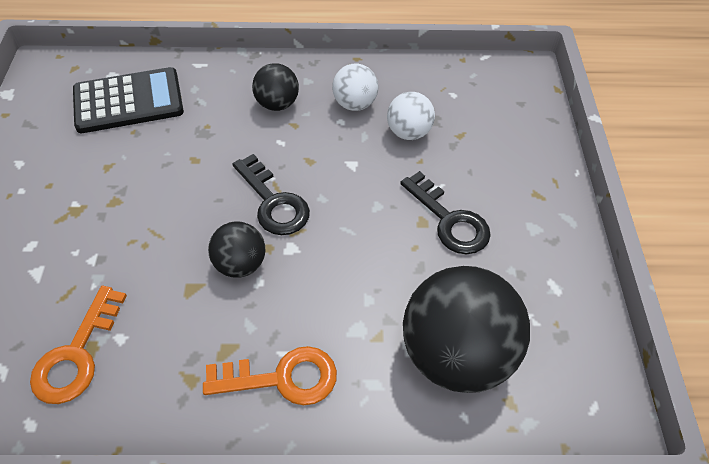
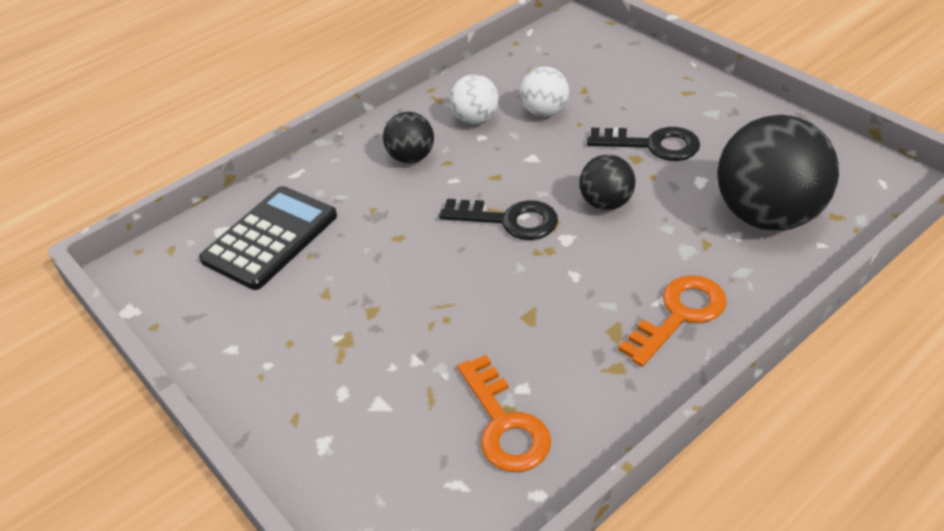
camera: 35 degrees left, 10 degrees down
black ball [208,221,265,278] -> black ball moved to [579,155,635,210]

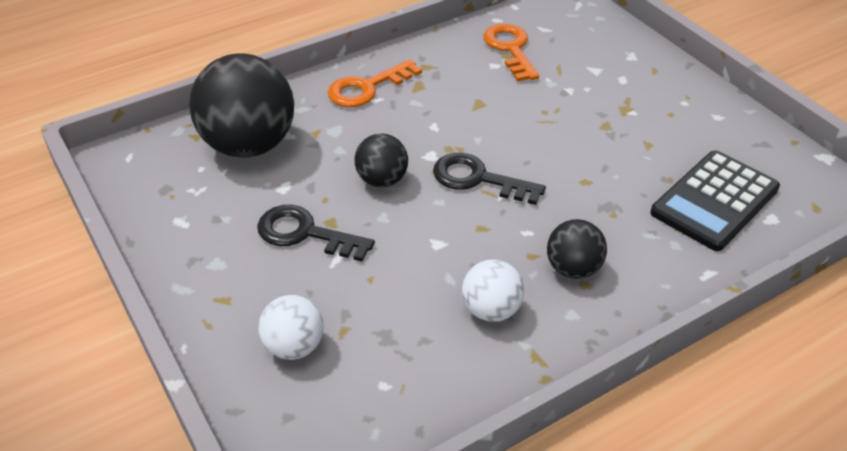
camera: 175 degrees left, 0 degrees up
white ball [520,67,569,117] -> white ball moved to [258,295,324,360]

